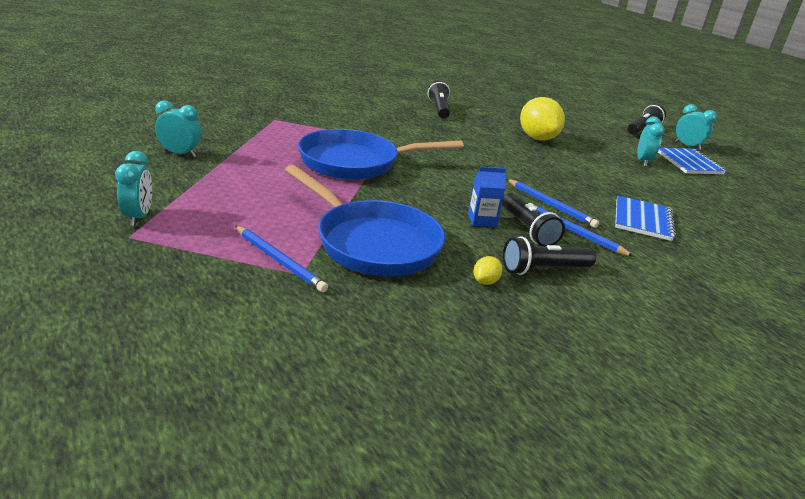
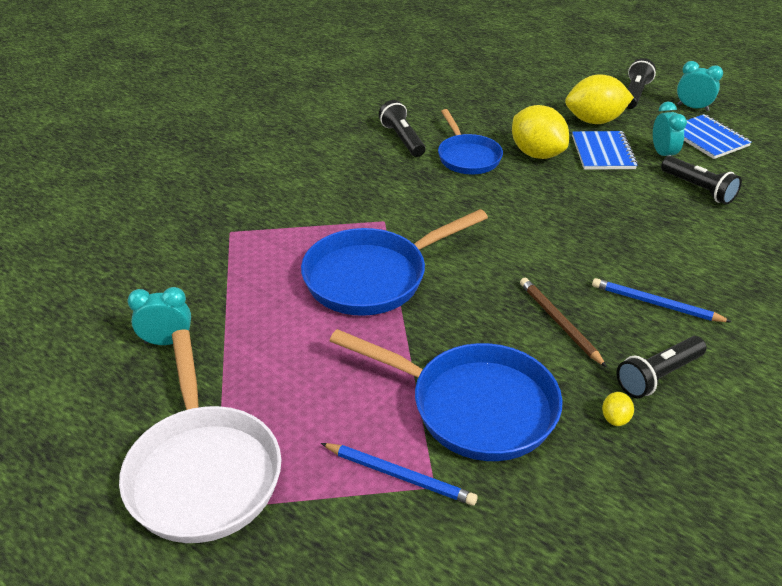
camera: 15 degrees left, 10 degrees up
turquoise clock [115,151,152,226] -> white pan [119,329,281,543]
blue carton [468,167,506,227] -> brown pencil [520,278,607,367]
black flashlight [502,193,565,246] -> black flashlight moved to [661,156,742,204]
blue pencil [507,179,599,228] -> none
blue notebook [615,196,676,241] -> blue notebook moved to [572,131,638,170]
none -> blue pan [438,109,503,174]
none -> yellow lemon [565,75,634,124]

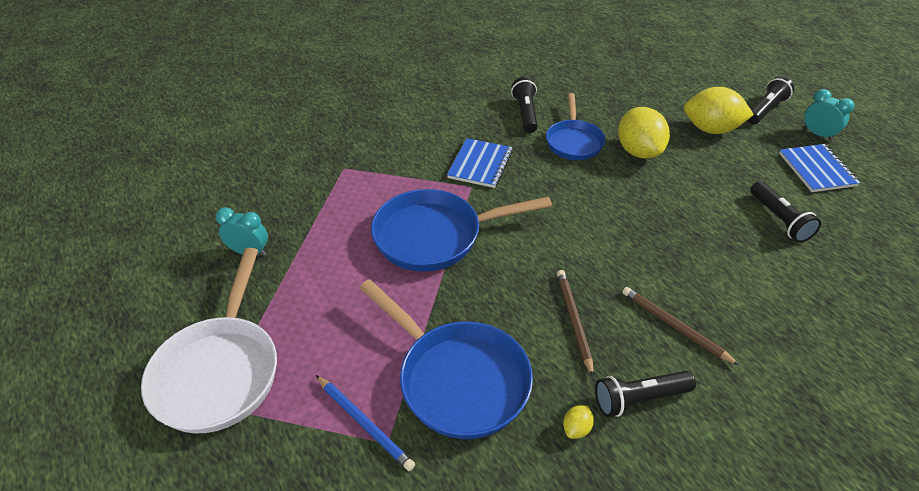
camera: 20 degrees right, 5 degrees up
blue notebook [572,131,638,170] -> blue notebook moved to [447,138,513,188]
blue pencil [592,278,732,322] -> brown pencil [622,287,740,366]
turquoise clock [653,102,687,156] -> none

